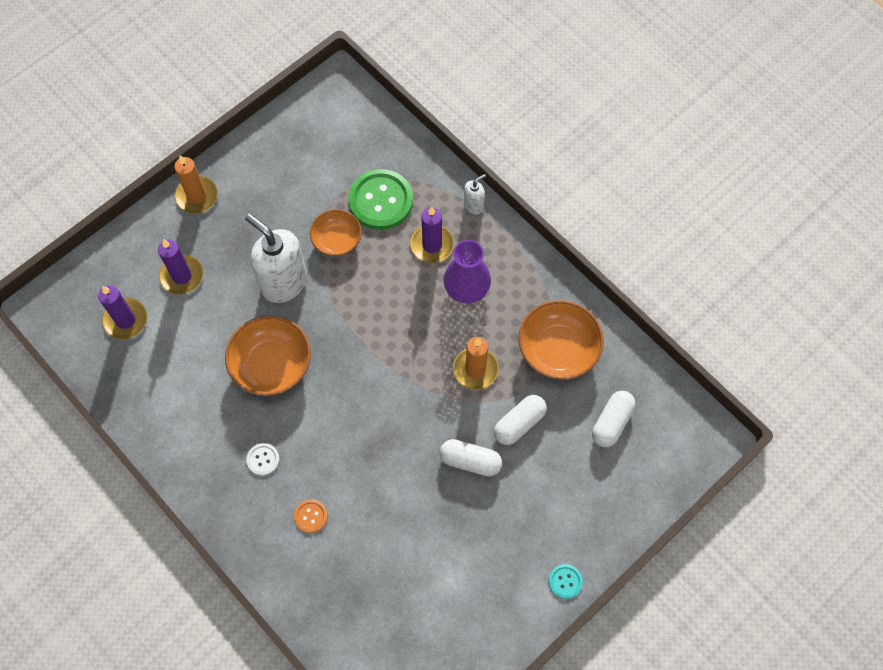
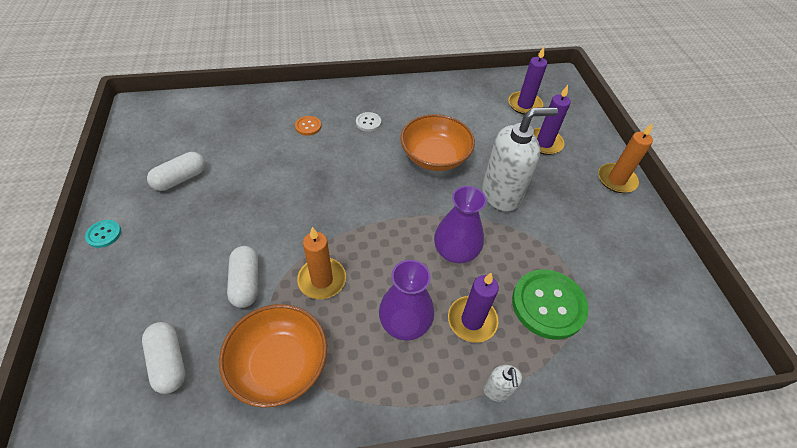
camera: 120 degrees right, 15 degrees down
orange bowl [310,210,362,256] -> none
white capsule [440,439,502,477] -> white capsule moved to [147,152,206,191]
none -> purple vase [434,186,487,263]

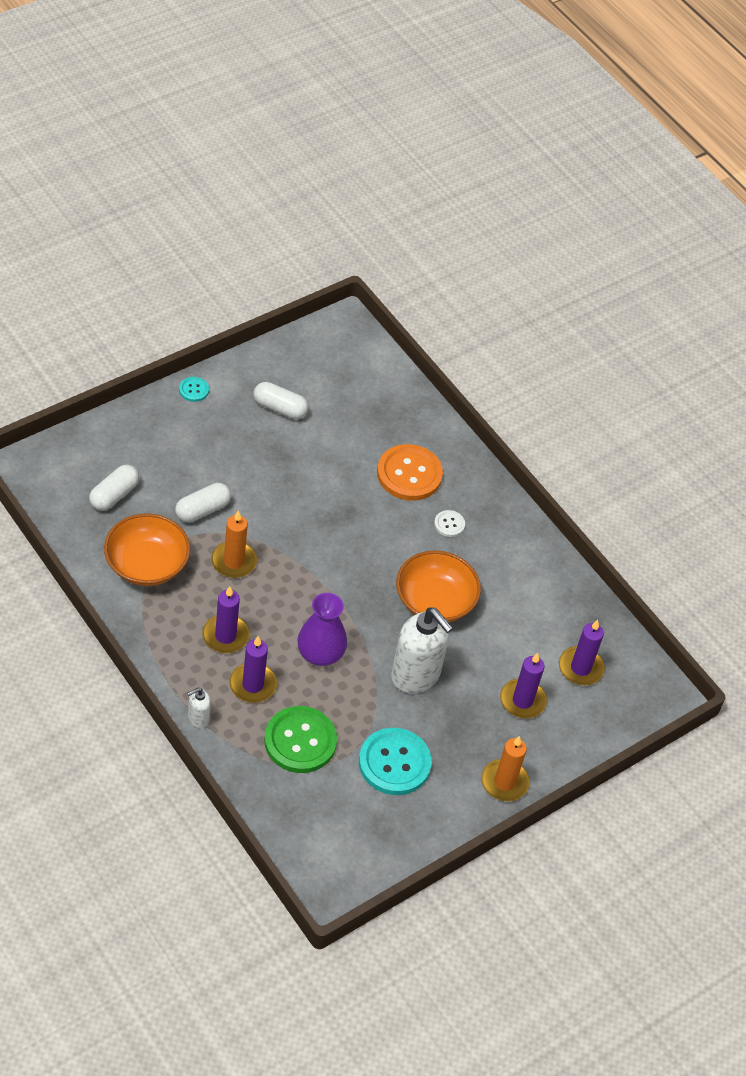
camera: 60 degrees right, 0 degrees up
orange button [295,116,321,136] -> orange button [377,444,443,501], size x2.16
purple vase [379,260,434,341] -> purple candle [202,586,249,653]
none -> turquoise button [359,728,432,795]

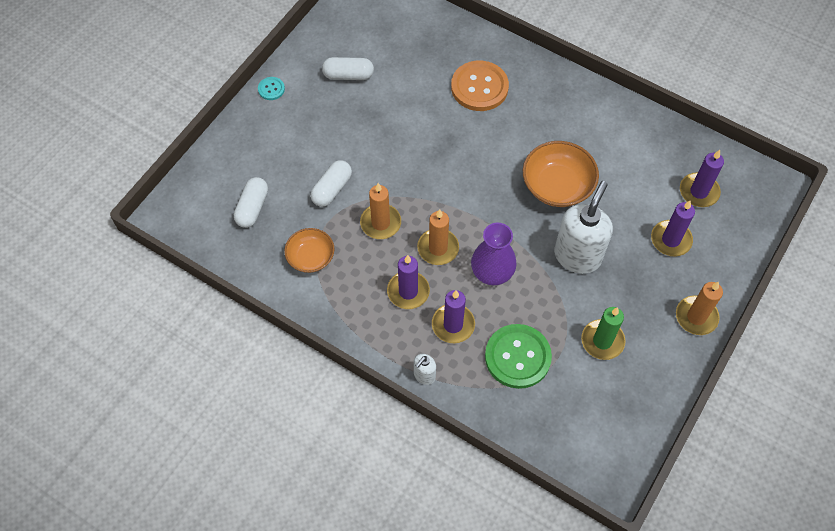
camera: 15 degrees left, 10 degrees up
orange bowl [104,513,190,586] -> orange bowl [284,228,335,273], size x0.64
turquoise button [359,728,432,795] -> green candle [581,307,626,360]
white soap dispenser [391,607,453,693] -> white soap dispenser turned 90 degrees counterclockwise [554,181,613,274]
white button [434,510,465,537] -> none
none -> orange candle [417,209,459,265]

